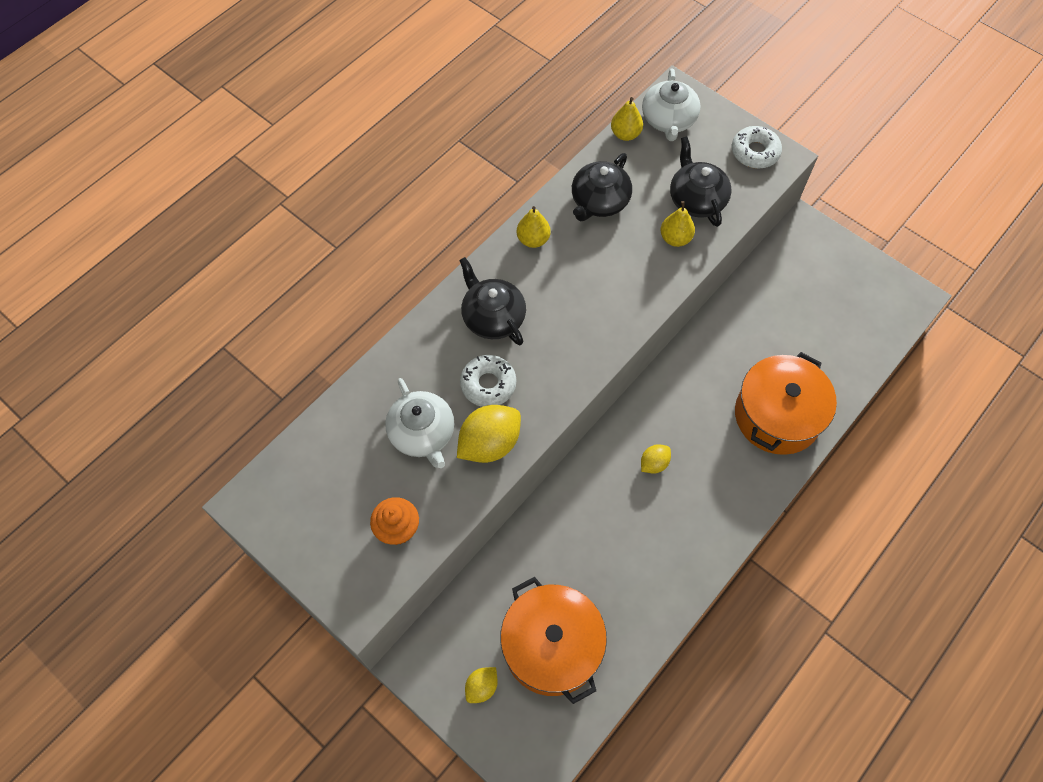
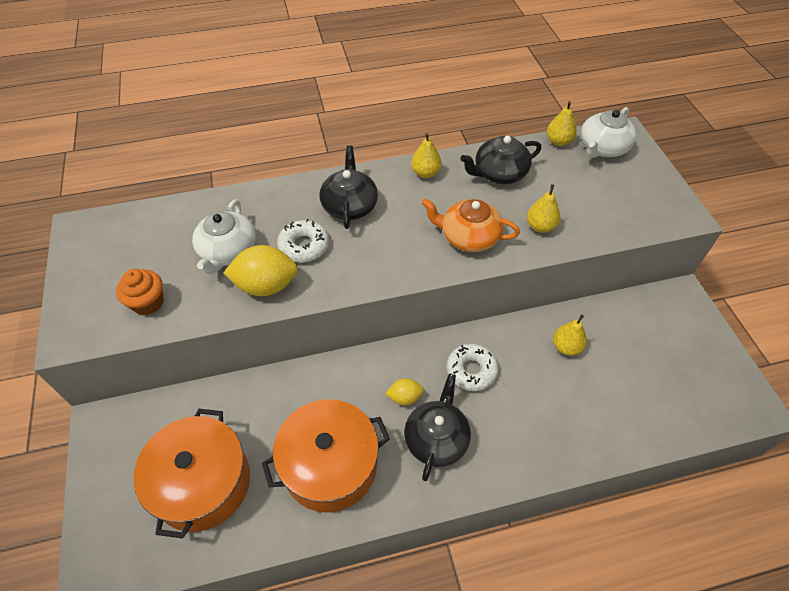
camera: 35 degrees right, 10 degrees down
yellow lemon [465,667,498,703] -> none
black teapot [670,136,732,227] -> black teapot moved to [404,373,471,481]
white donut [732,126,782,169] -> white donut moved to [447,344,499,391]
orange pot [735,352,837,455] -> orange pot moved to [262,399,390,513]
none -> orange teapot [421,198,520,252]
none -> yellow pear [553,314,587,356]

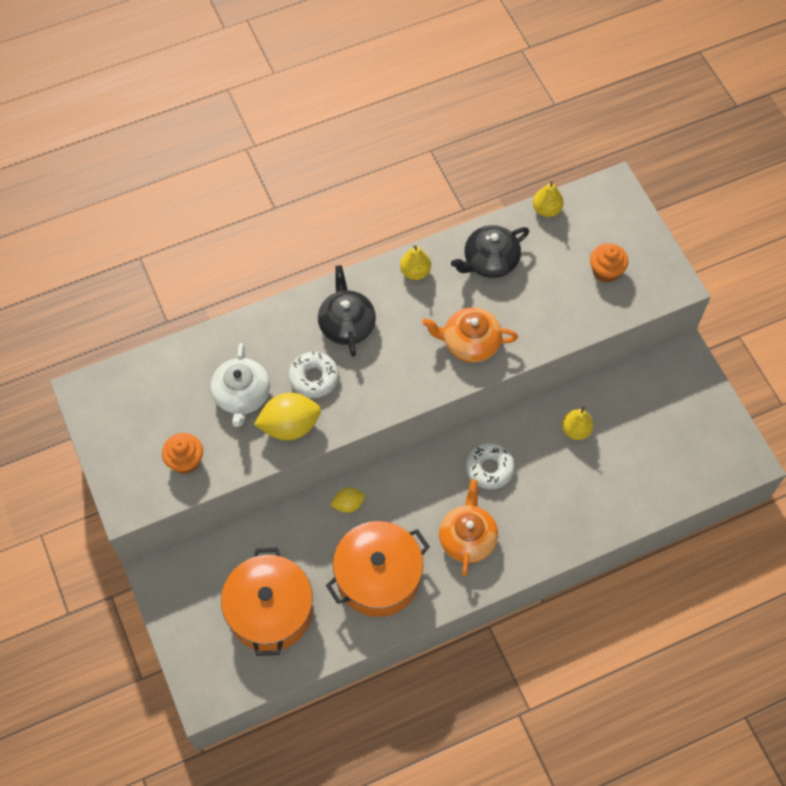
camera: 10 degrees left, 10 degrees up
yellow lemon [385,378,424,405] -> yellow lemon moved to [330,488,365,513]
black teapot [404,373,471,481] -> orange teapot [439,479,498,577]
yellow pear [527,184,560,233] -> none
white teapot [581,107,636,158] -> none
none -> orange cupcake [590,243,628,283]

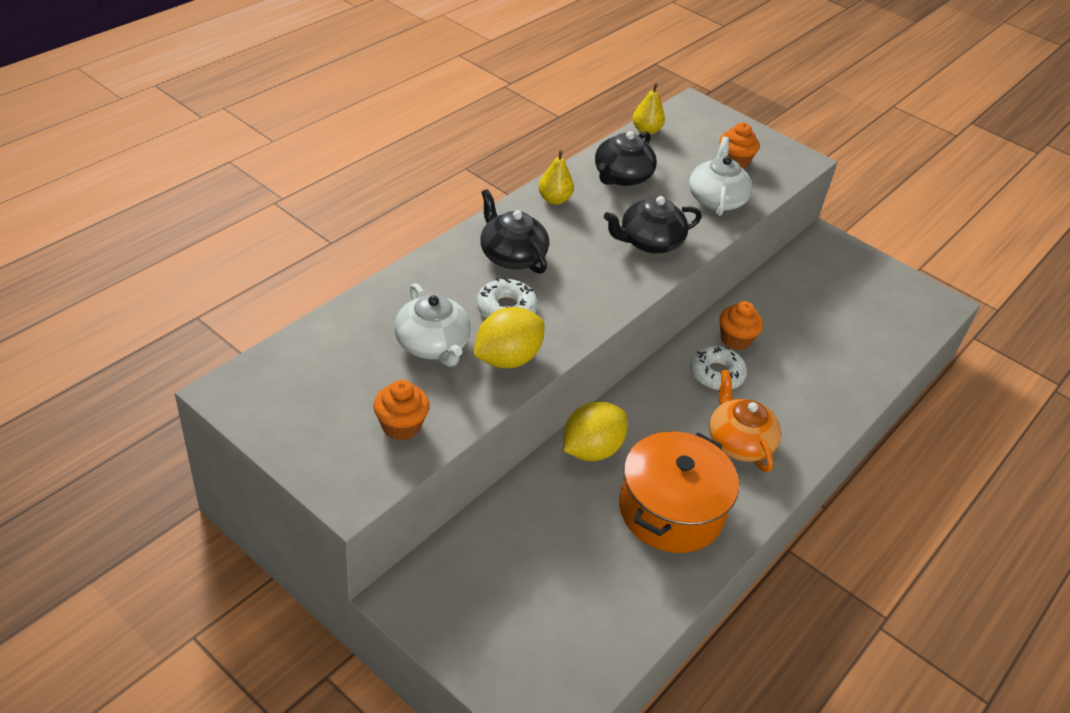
camera: 30 degrees left, 20 degrees down
orange pot [221,547,313,656] -> none
yellow lemon [330,488,365,513] -> yellow lemon [563,402,627,461], size x1.83
orange teapot [422,307,518,362] -> black teapot [604,196,702,253]
yellow pear [562,405,594,440] -> none
none -> white teapot [689,137,752,216]
none -> orange cupcake [719,301,763,350]

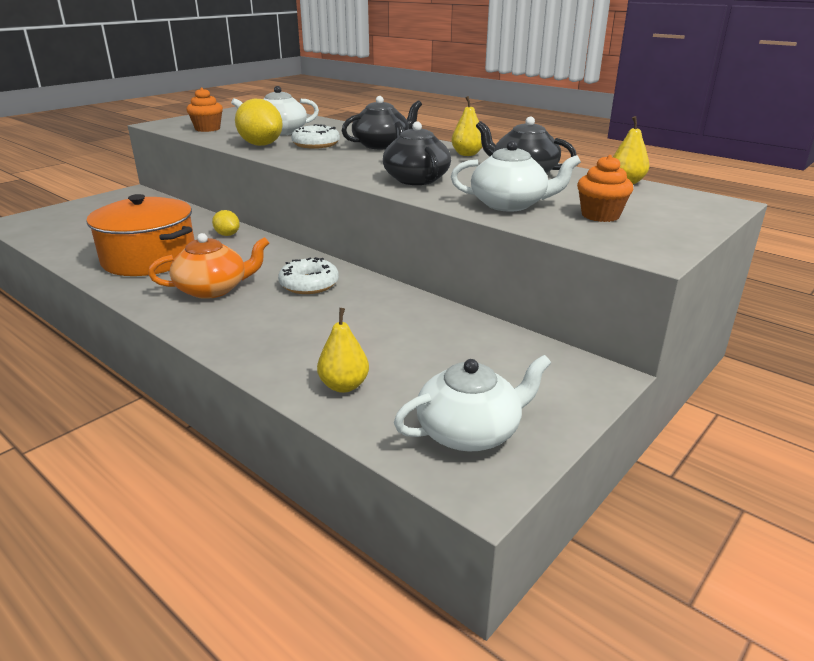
camera: 95 degrees right, 15 degrees down
yellow lemon [563,402,627,461] -> yellow lemon [212,210,240,236], size x0.55
orange cupcake [719,301,763,350] -> none
none -> yellow pear [317,308,369,393]
none -> white teapot [394,355,551,452]

